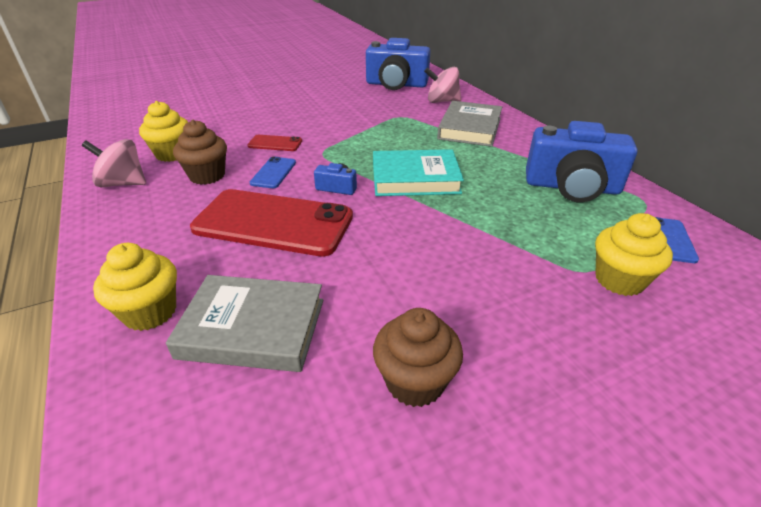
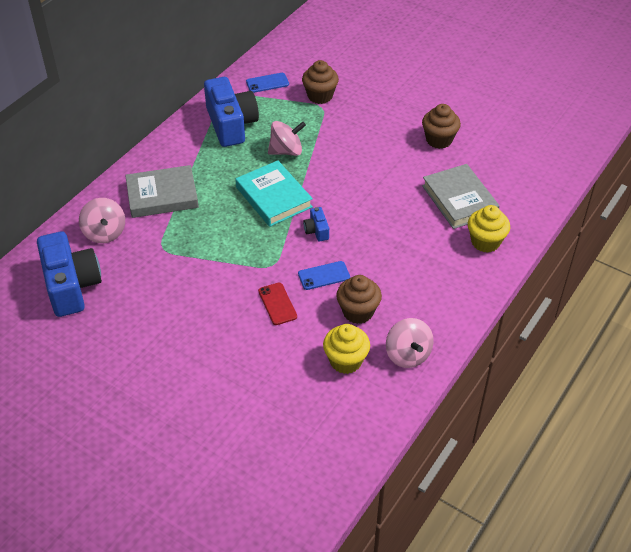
camera: 120 degrees left, 10 degrees up
red phone [190,189,353,257] -> none
yellow cupcake [595,213,673,296] -> brown cupcake [302,60,339,104]
none -> pink spinning top [268,121,306,156]

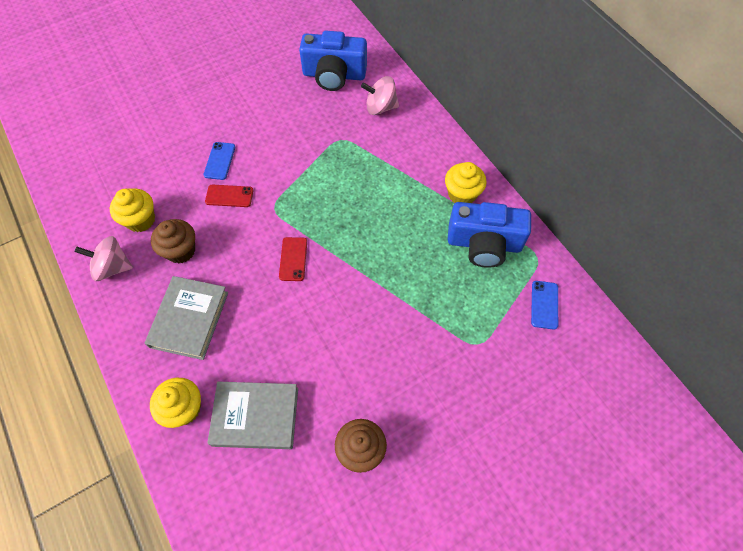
camera: 115 degrees right, 15 degrees up
grey book [125,165,199,218] -> grey book moved to [145,276,228,360]
turquoise book [235,160,313,227] -> none
pink spinning top [268,121,306,156] -> none
blue phone [298,261,350,290] -> blue phone moved to [204,142,235,180]
brown cupcake [302,60,339,104] -> none
blue camera [303,207,329,241] -> red phone [279,237,307,281]
none -> yellow cupcake [445,162,487,203]

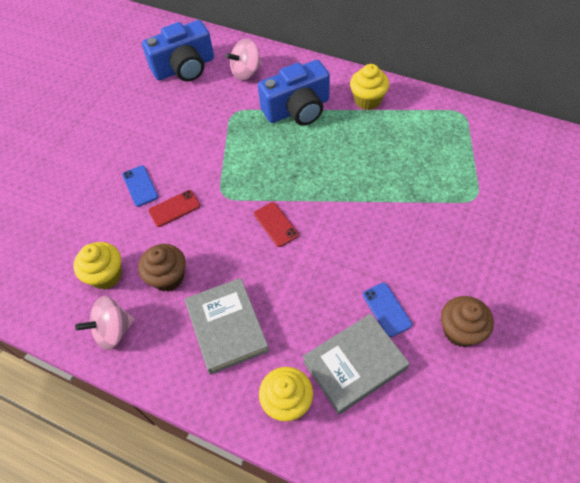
camera: 30 degrees left, 5 degrees down
blue camera [448,202,531,268] -> blue camera moved to [258,60,330,126]
blue phone [531,281,558,330] -> blue phone moved to [363,283,412,337]

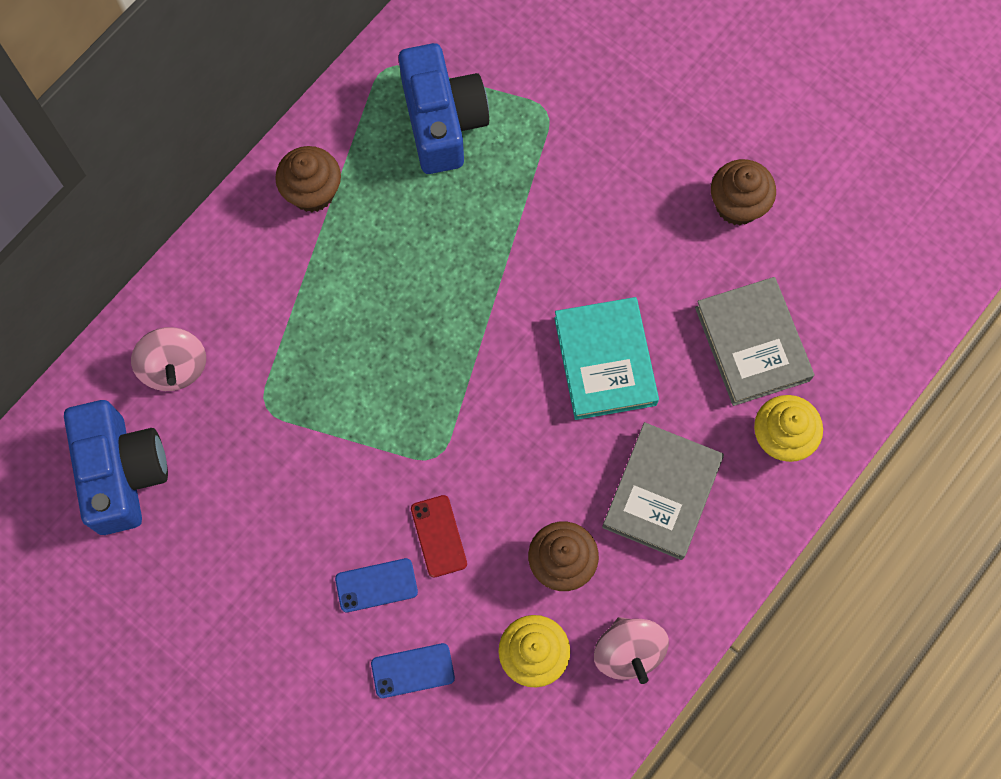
camera: 80 degrees left, 15 degrees up
grey book [185,278,269,374] -> grey book turned 60 degrees counterclockwise [602,422,724,560]
red phone [254,202,299,247] -> none
blue camera [258,60,330,126] -> blue camera moved to [399,43,489,174]
yellow cupcake [350,64,389,110] -> brown cupcake [275,146,341,212]
blue phone [363,283,412,337] -> blue phone moved to [371,643,455,698]
none -> turquoise book [554,297,659,420]

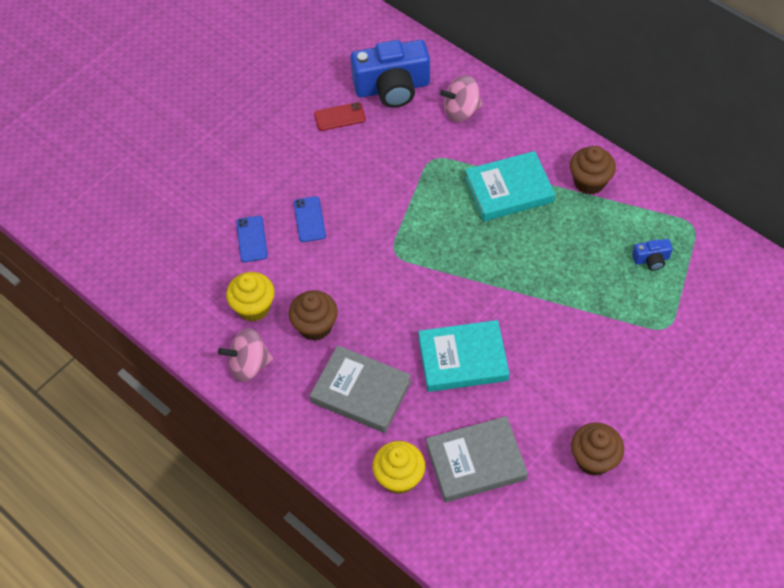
camera: 95 degrees right, 15 degrees down
blue camera [399,43,489,174] -> blue camera [632,239,673,271], size x0.43
red phone [411,495,467,577] -> red phone moved to [314,102,366,131]
none -> turquoise book [465,151,555,221]

